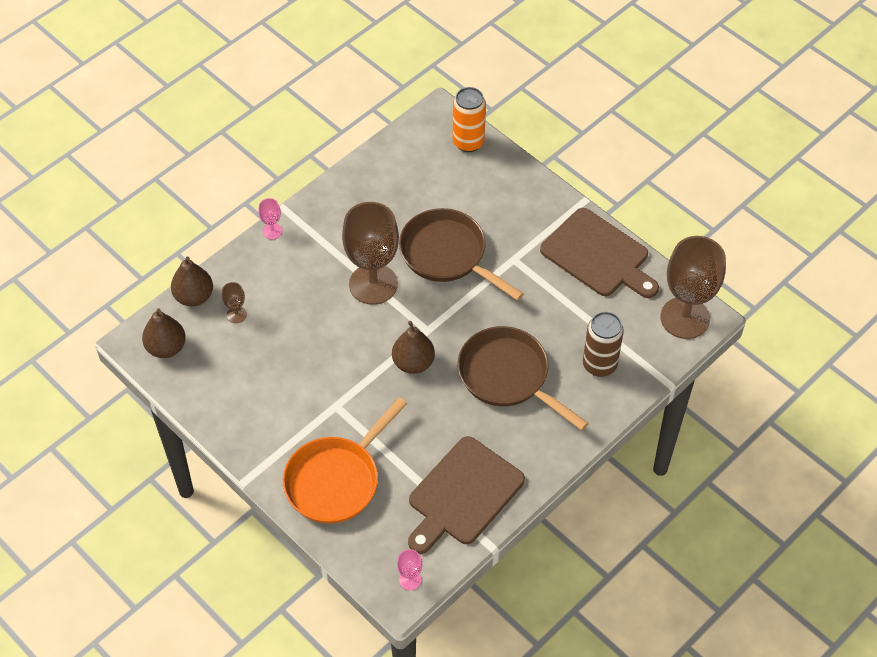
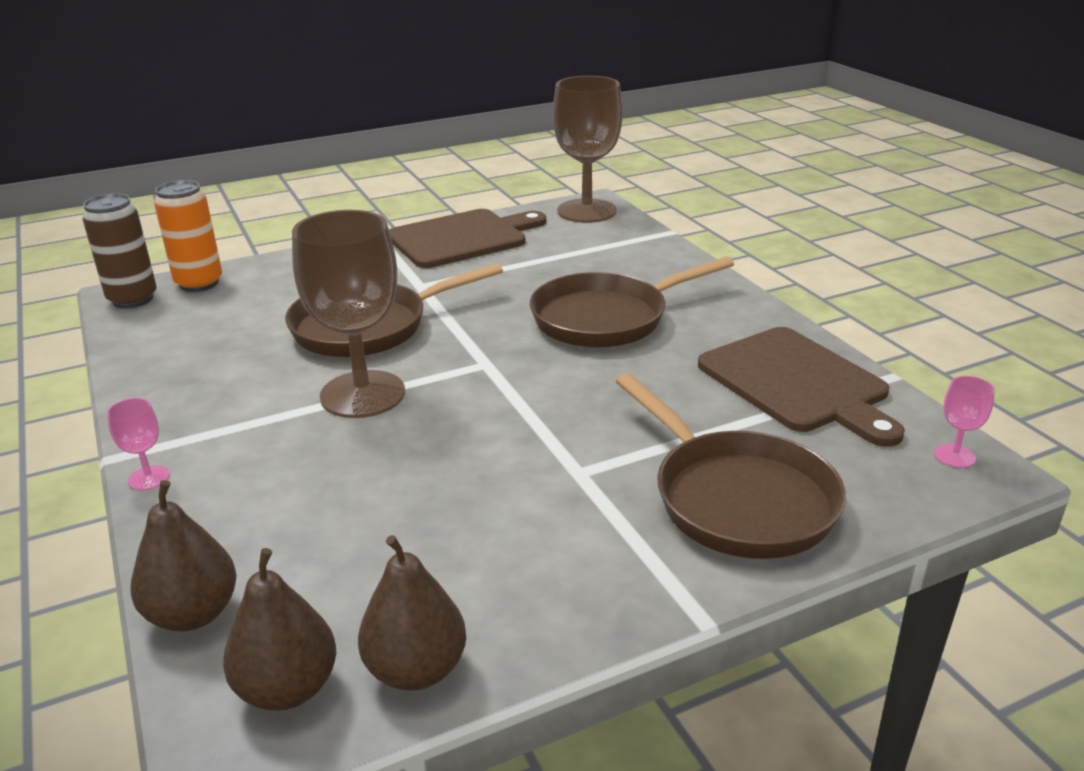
camera: 70 degrees left, 25 degrees down
brown goblet [222,282,247,323] -> none
orange pan [283,397,407,524] -> brown pan [616,373,846,559]
brown pear [392,321,435,374] -> brown pear moved to [358,535,466,691]
brown can [583,312,624,377] -> brown can moved to [83,193,157,308]

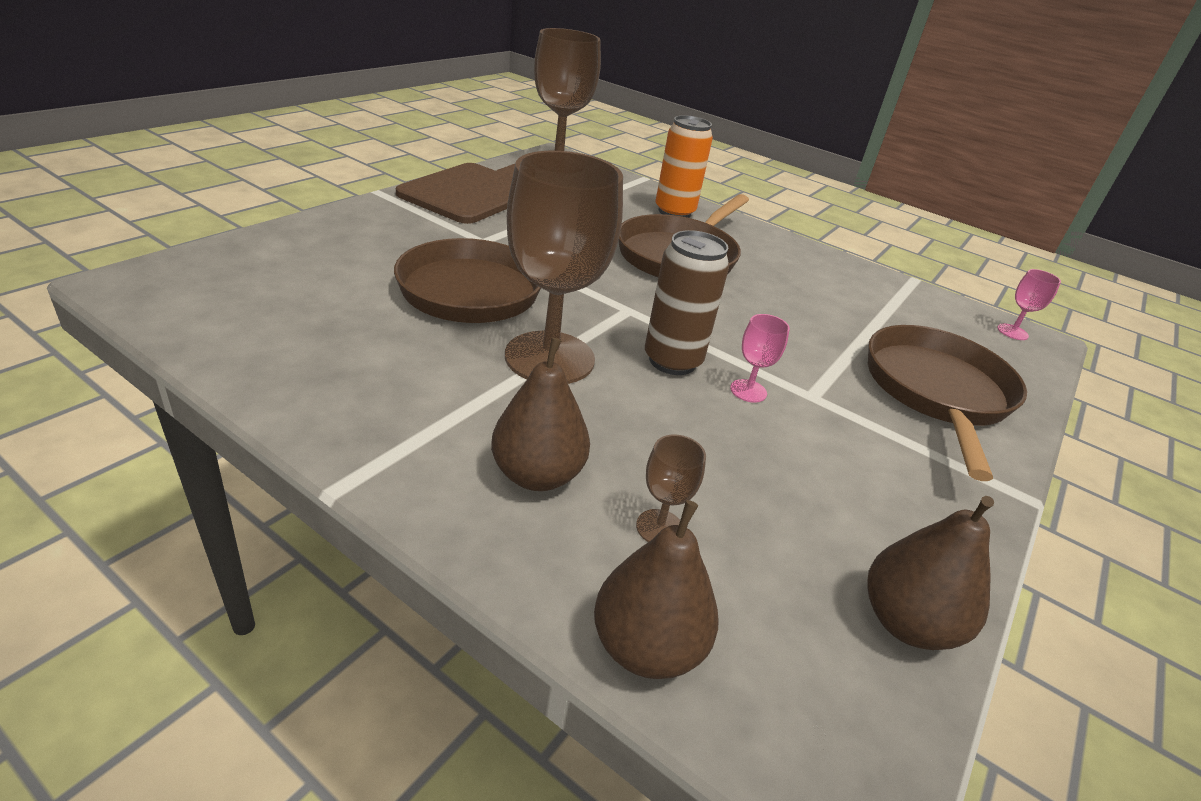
camera: 35 degrees left, 5 degrees up
brown can [83,193,157,308] -> brown can moved to [645,230,729,375]
pink goblet [107,398,170,490] -> pink goblet moved to [730,314,790,403]
orange can [154,180,222,292] -> orange can moved to [656,115,713,218]
brown pear [223,548,336,711] -> brown pear moved to [491,338,590,491]
brown pan [616,373,846,559] -> brown pan turned 105 degrees counterclockwise [868,325,1027,481]
brown cutting board [698,327,905,447] -> none
none -> brown goblet [636,435,706,542]

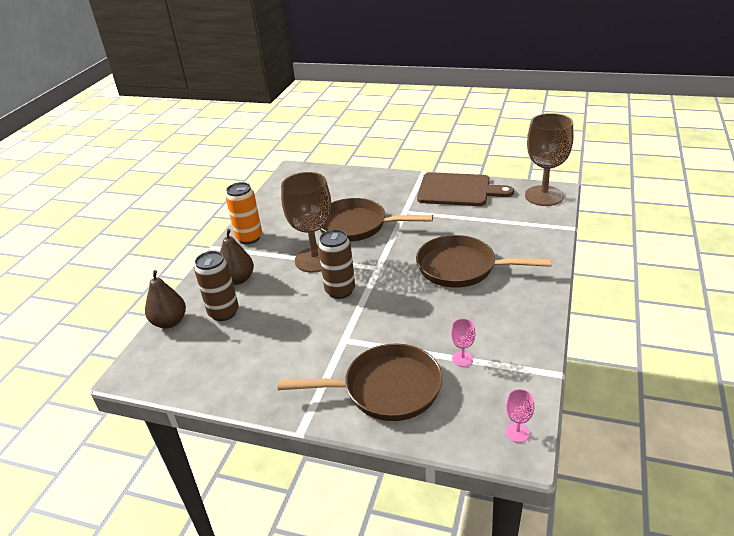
camera: 80 degrees right, 0 degrees up
brown goblet [636,435,706,542] -> brown can [194,251,239,321]
orange can [656,115,713,218] -> orange can moved to [226,182,262,244]
pink goblet [730,314,790,403] -> pink goblet moved to [451,319,475,367]
brown pear [867,496,994,650] -> none

